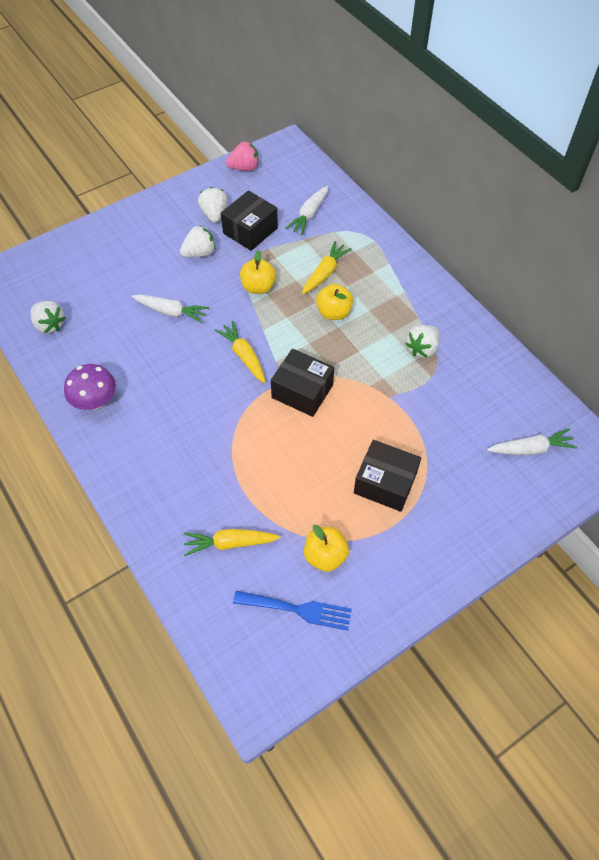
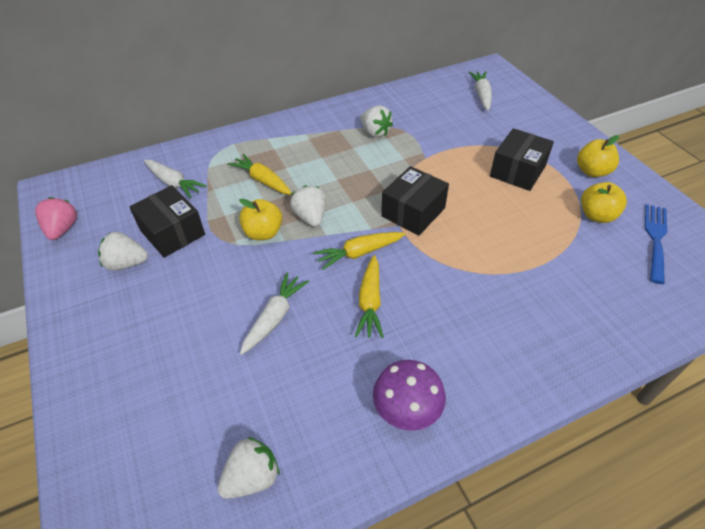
camera: 80 degrees left, 10 degrees down
white strawberry [180,225,215,257] -> white strawberry moved to [290,185,326,227]
yellow carrot [184,529,280,556] -> yellow carrot moved to [355,255,384,338]
yellow apple [316,284,353,320] -> yellow apple moved to [577,135,619,177]

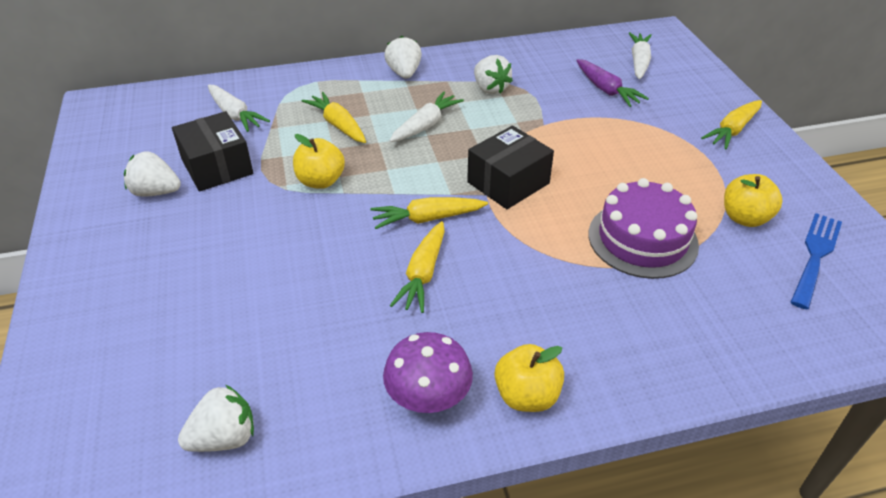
camera: 10 degrees right, 5 degrees down
pink strawberry [35,197,77,240] -> none
white carrot [240,272,309,355] -> white carrot moved to [389,92,464,142]
white strawberry [290,185,326,227] -> white strawberry moved to [384,36,422,78]
black box [490,128,554,191] -> none
yellow apple [577,135,619,177] -> yellow apple moved to [495,344,564,412]
none -> purple carrot [576,59,649,107]
none -> purple cake [588,178,699,279]
none -> yellow carrot [701,100,762,149]

